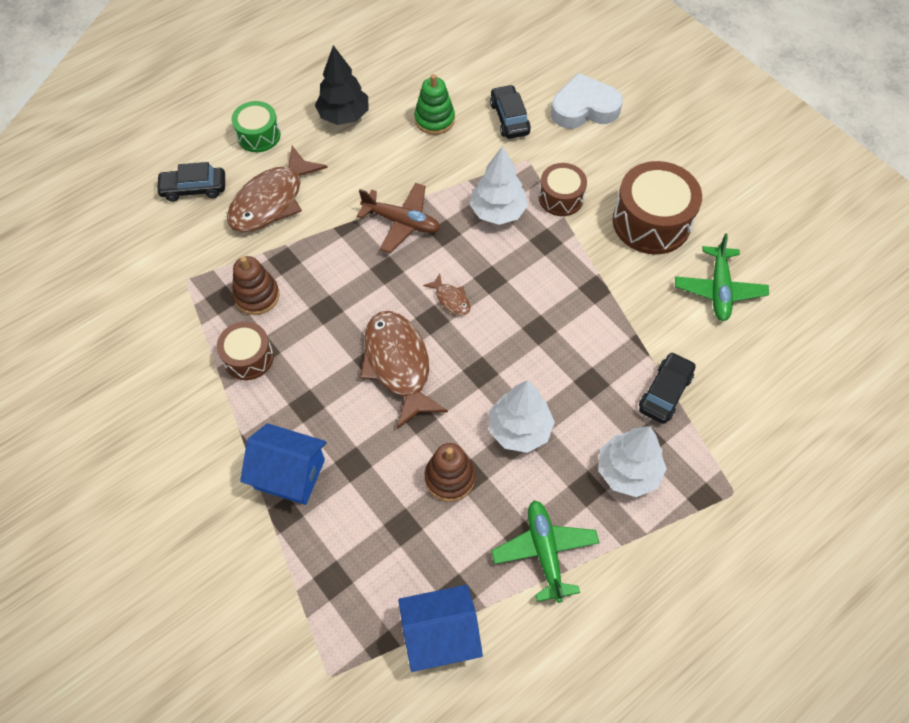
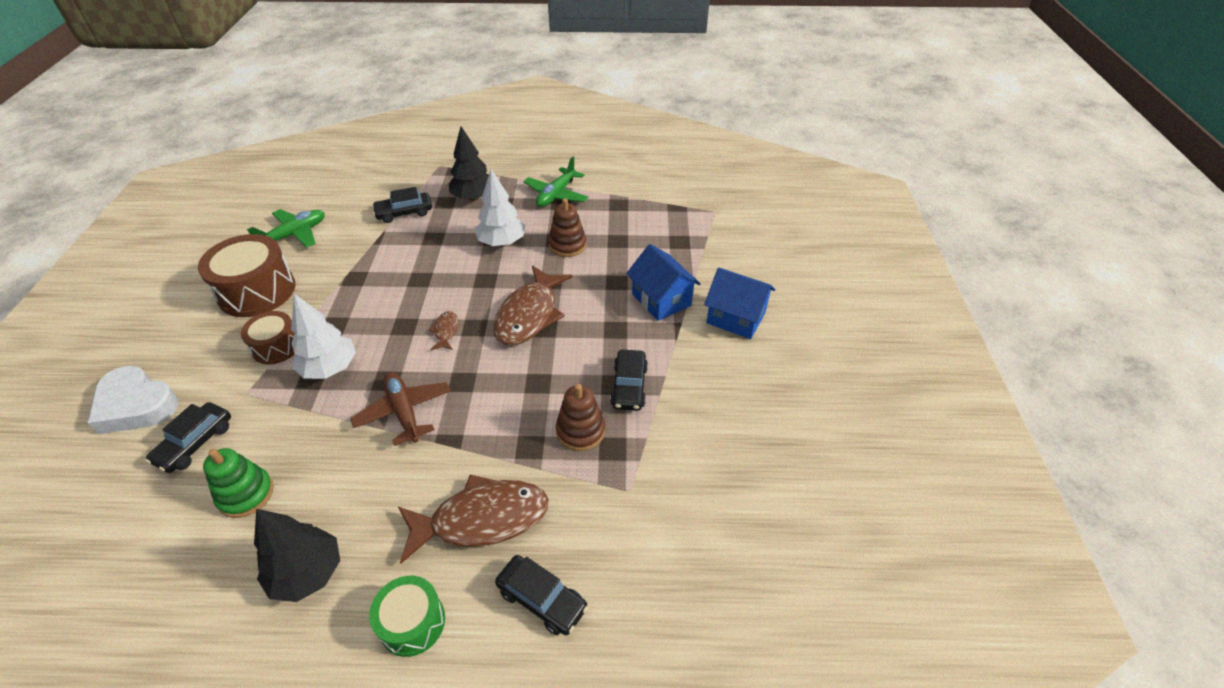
camera: 140 degrees left, 15 degrees down
brown drum [217,322,274,380] -> black car [610,349,648,411]
blue house [398,585,483,672] -> blue house moved to [704,267,775,339]
white tree [598,426,667,497] -> black tree [449,126,489,201]

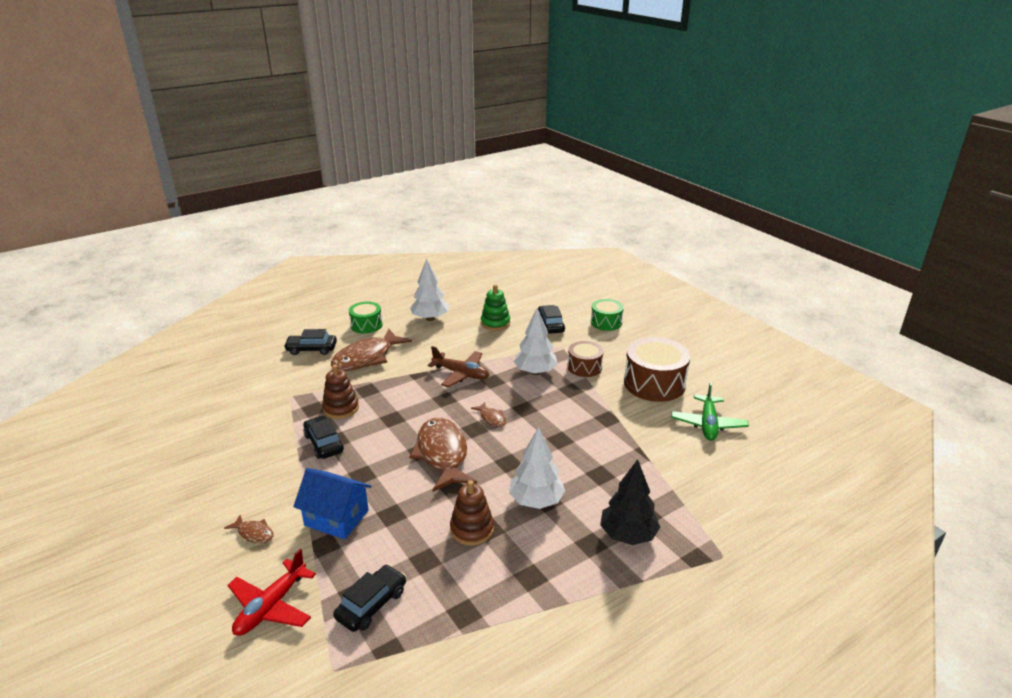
camera: 145 degrees right, 15 degrees down
white heart [88,366,179,434] -> green drum [591,299,624,331]
black tree [254,509,340,602] -> white tree [410,259,449,321]
black car [372,187,432,223] -> black car moved to [333,564,406,632]
green plane [523,157,588,207] -> none
blue house [704,267,775,339] -> brown fish [224,515,274,544]
none -> red plane [227,549,316,636]

